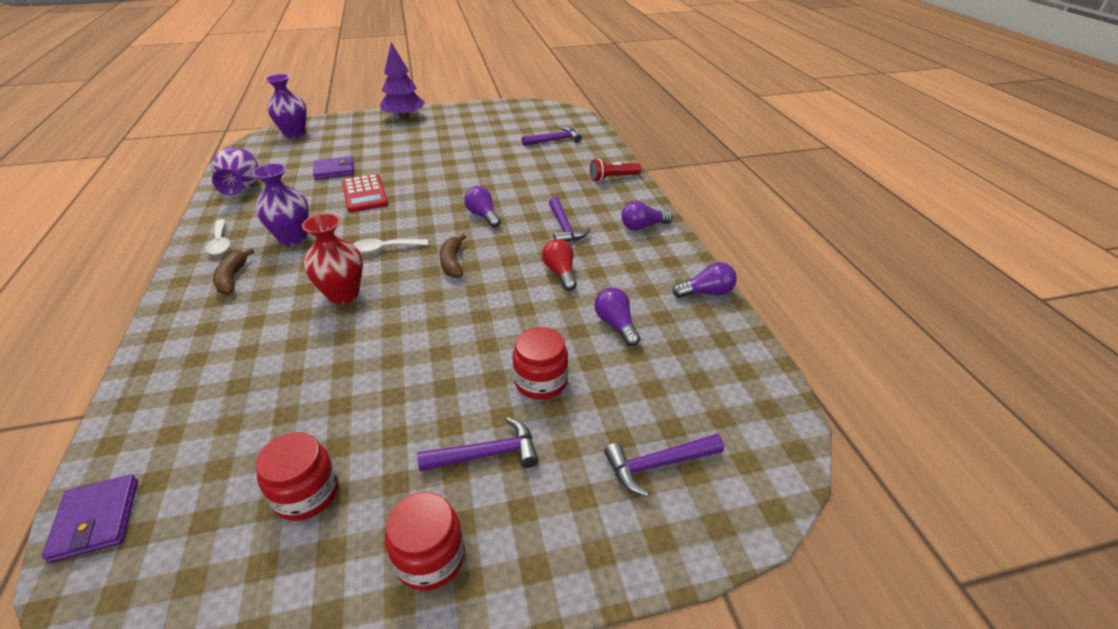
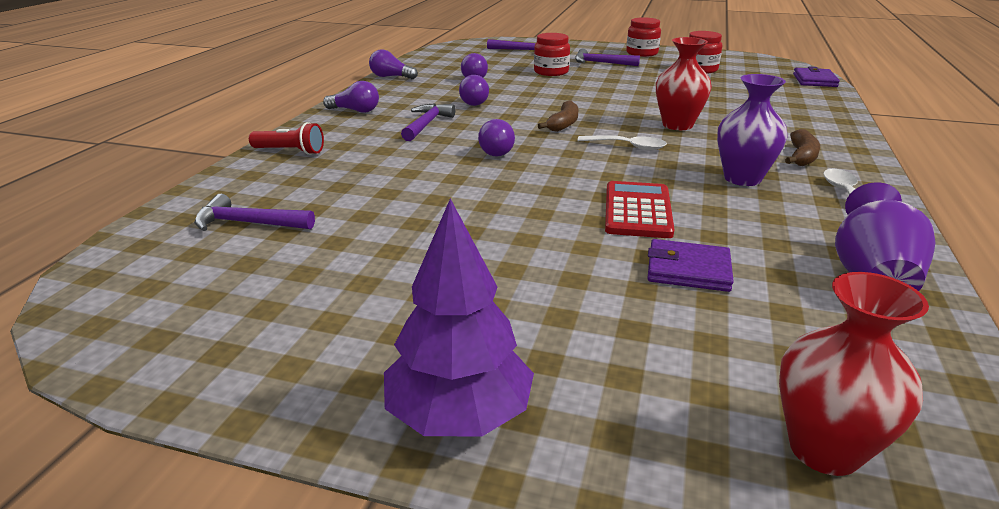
camera: 150 degrees left, 10 degrees down
purple vase [265,74,307,138] -> red vase [779,272,929,476]
red light bulb [542,239,577,291] -> purple light bulb [459,75,489,106]

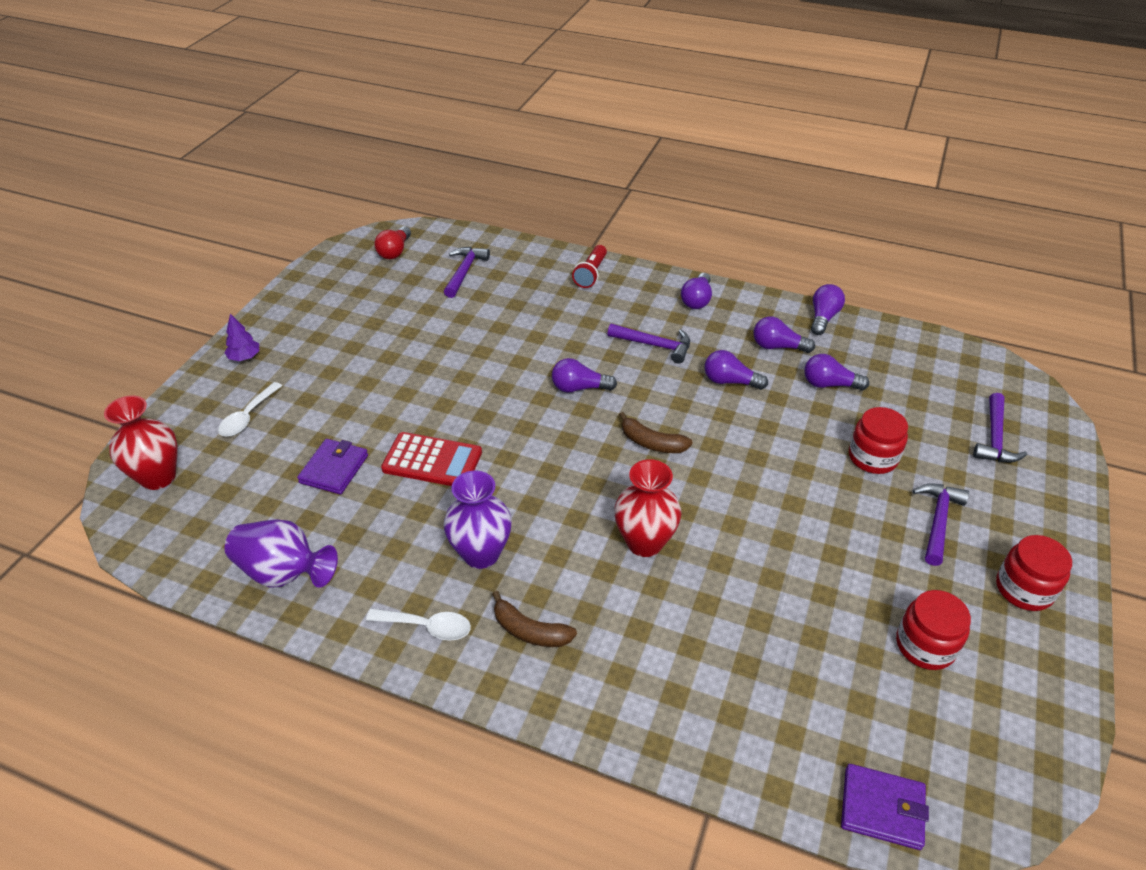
camera: 95 degrees right, 15 degrees up
purple tree [384,199,534,437] -> purple tree [224,314,259,361], size x0.49
white spoon [577,135,667,150] -> white spoon moved to [218,382,282,437]
none -> red light bulb [374,226,411,259]
none -> purple light bulb [753,317,815,353]

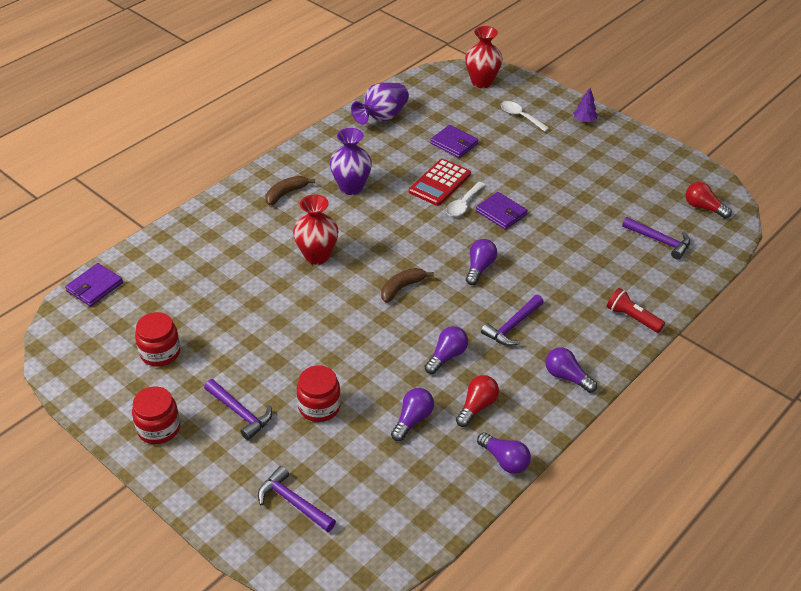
camera: 110 degrees right, 0 degrees up
white spoon [366,608,471,641] -> white spoon moved to [446,182,485,217]
purple light bulb [753,317,815,353] -> red light bulb [456,375,499,427]
none -> purple wallet [476,192,528,230]

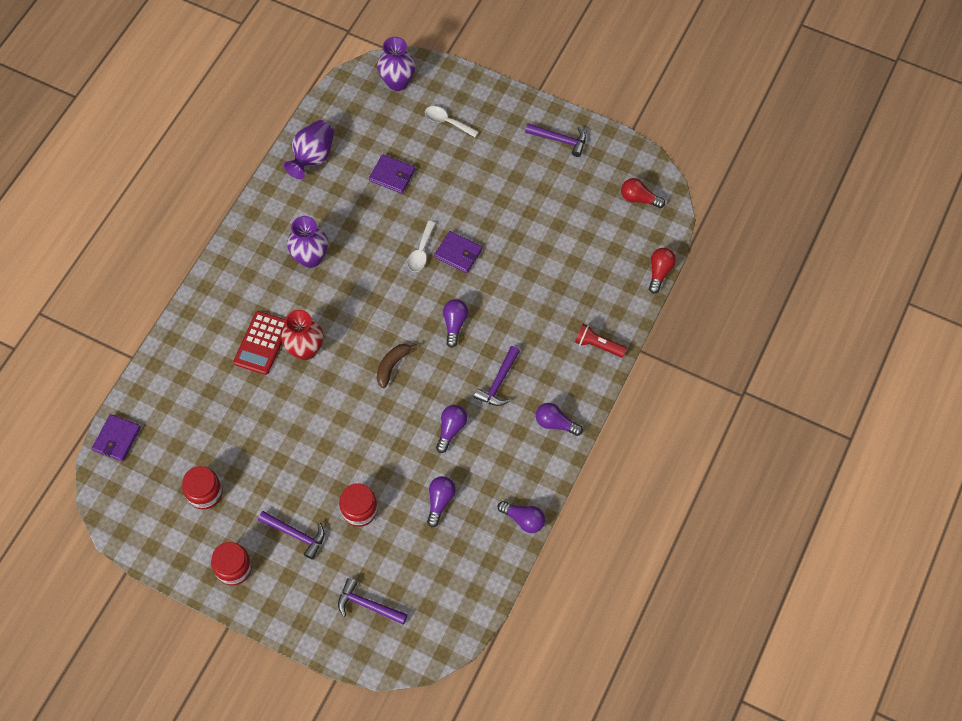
camera: 15 degrees left, 20 degrees up
brown banana [265,176,315,205] -> none
red calculator [409,159,471,206] -> red calculator moved to [233,311,285,375]
red light bulb [456,375,499,427] -> red light bulb moved to [649,248,676,294]
red vase [465,26,503,88] -> purple vase [377,37,416,91]
purple tree [573,88,598,122] -> none
purple hammer [622,217,690,260] -> purple hammer moved to [525,123,586,157]

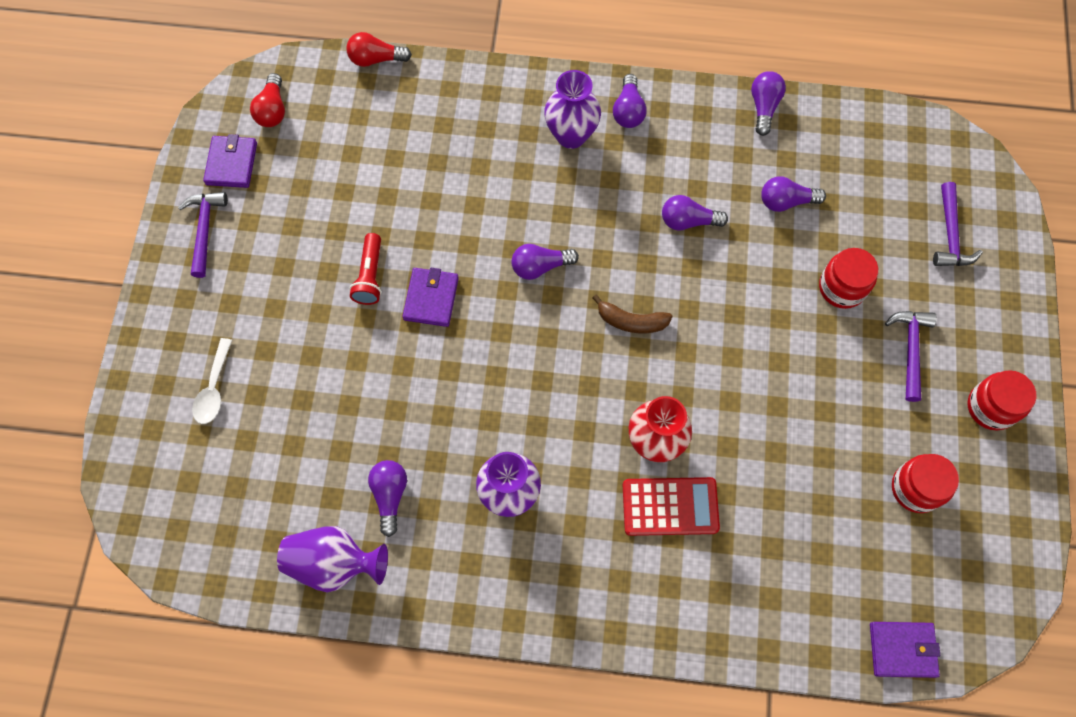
camera: 110 degrees left, 5 degrees up
purple wallet [369,154,415,193] -> purple wallet moved to [203,134,257,188]
purple vase [377,37,416,91] -> purple vase moved to [544,70,601,149]
white spoon [407,221,436,272] -> none
purple hammer [474,346,520,406] -> none
red flashlight [575,324,627,358] -> red flashlight moved to [349,233,381,305]
none -> purple light bulb [368,460,407,537]

